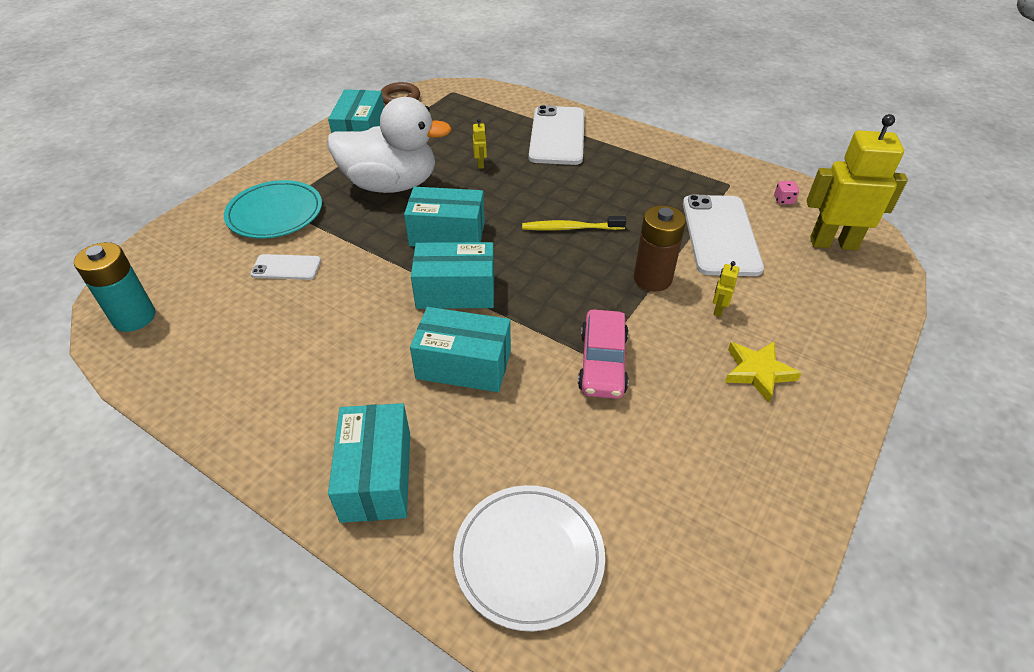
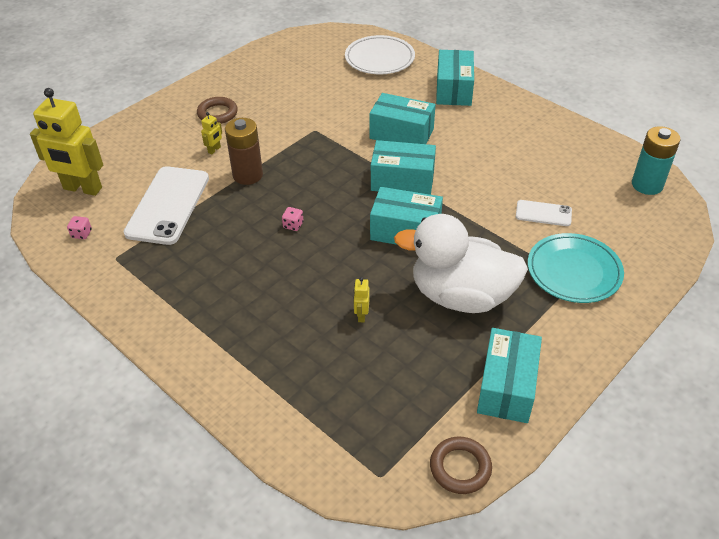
camera: 170 degrees left, 0 degrees up
yellow toothbrush [522,216,626,231] -> pink dice [282,207,303,231]
white phone [529,105,585,165] -> none
pink car [578,309,629,399] -> none
yellow star [725,341,801,403] -> brown ring [197,97,238,124]

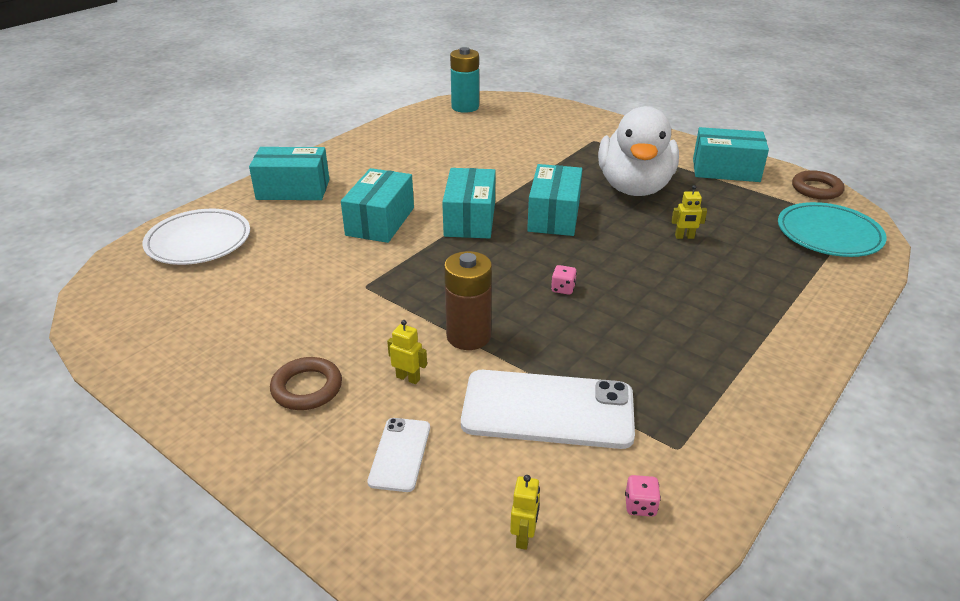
camera: 95 degrees left, 10 degrees down
yellow robot [30,88,103,196] -> yellow robot [510,475,540,550], size x0.41
white phone [516,200,572,226] -> white phone moved to [367,418,430,492]
turquoise plate [528,233,624,303] -> turquoise plate moved to [778,202,887,257]

